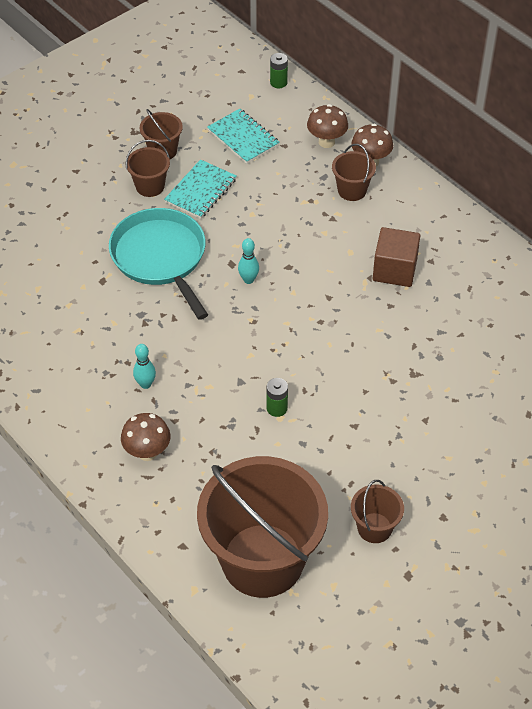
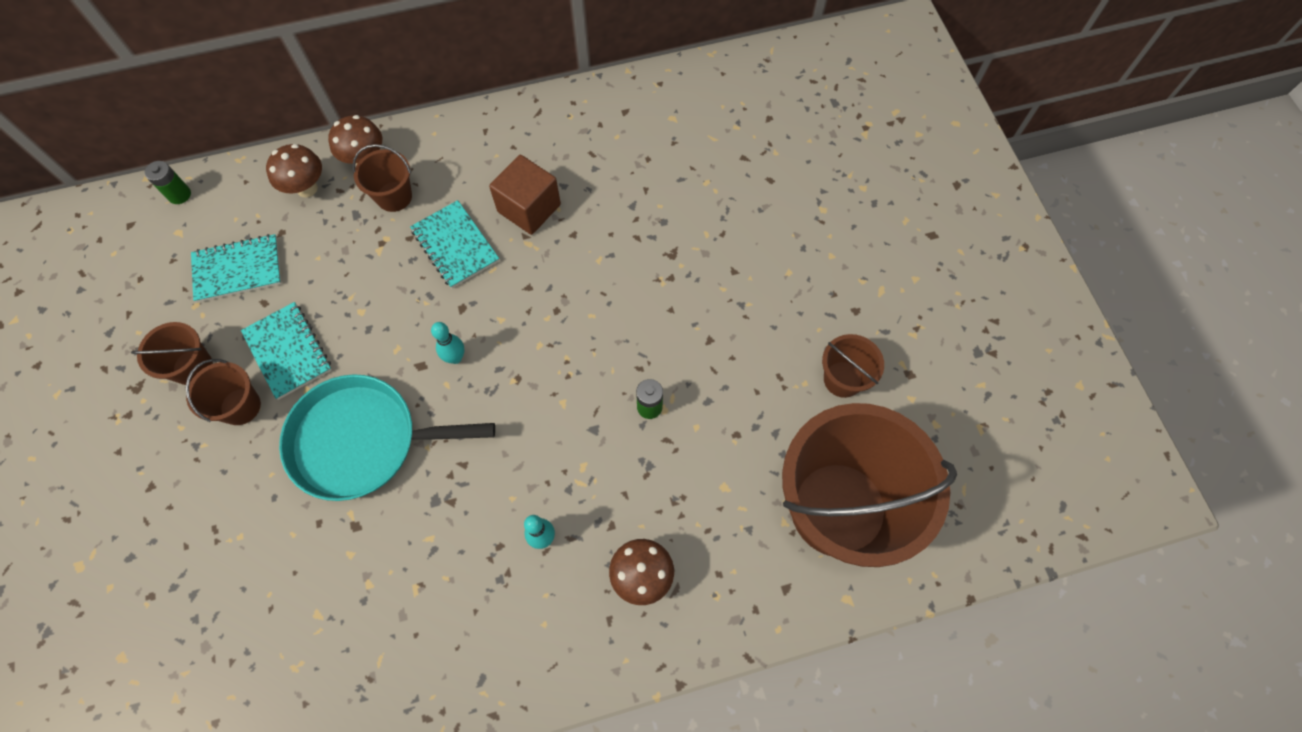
camera: 65 degrees left, 15 degrees up
none -> turquoise notebook [410,200,499,288]

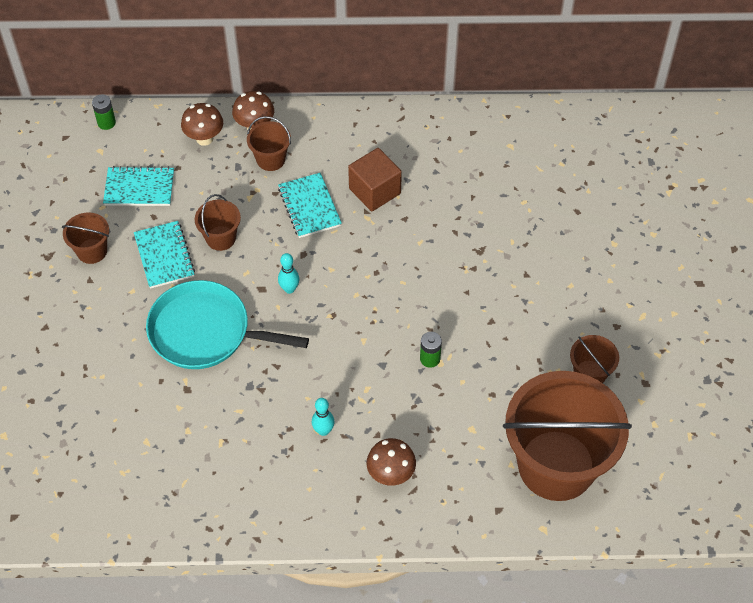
camera: 15 degrees right, 10 degrees down
brown bucket [186,359,261,425] -> brown bucket moved to [195,194,241,251]

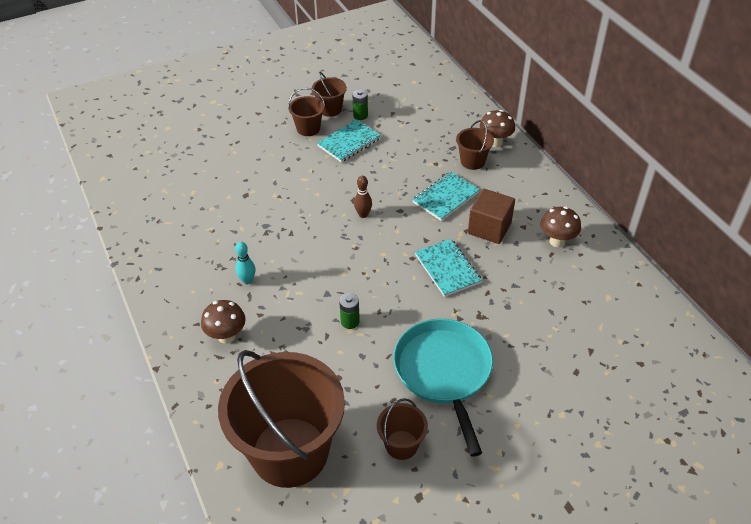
camera: 65 degrees right, 10 degrees down
green battery [92,94,116,130] -> green battery moved to [352,89,368,120]
turquoise notebook [103,166,174,206] -> turquoise notebook moved to [415,239,482,297]
turquoise pan [146,280,309,369] -> turquoise pan moved to [393,319,493,457]
brown mushroom [181,103,223,146] -> brown mushroom moved to [541,206,581,247]
brown bucket [195,194,241,251] -> brown bucket moved to [288,88,325,136]
turquoise bowling pin [278,253,299,294] -> brown bowling pin [354,176,372,218]

